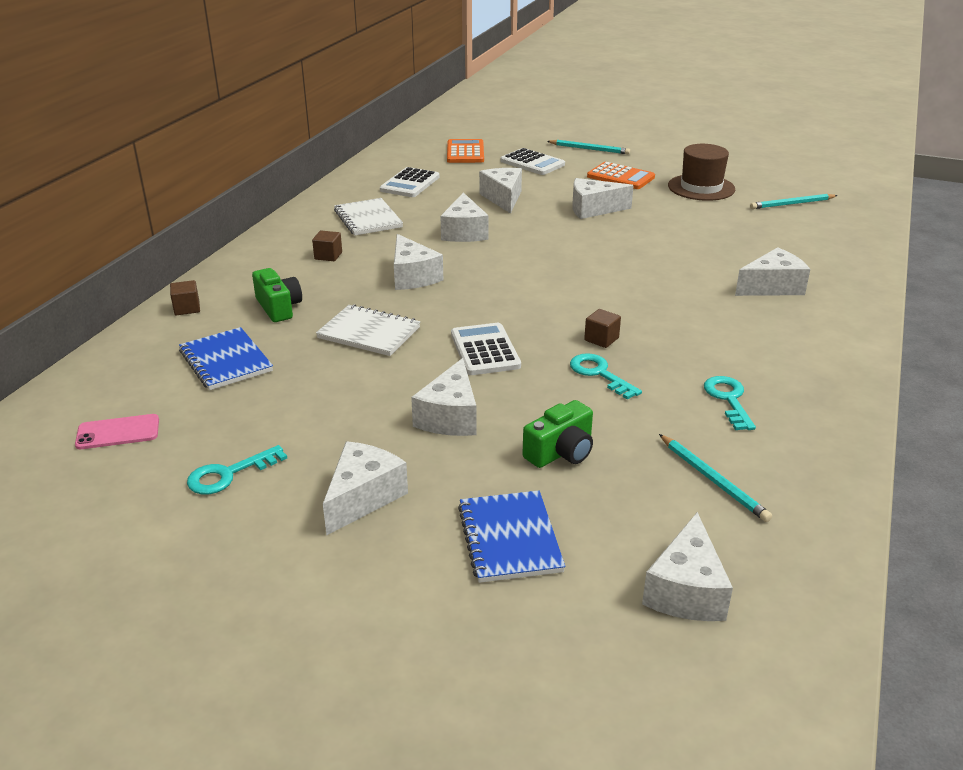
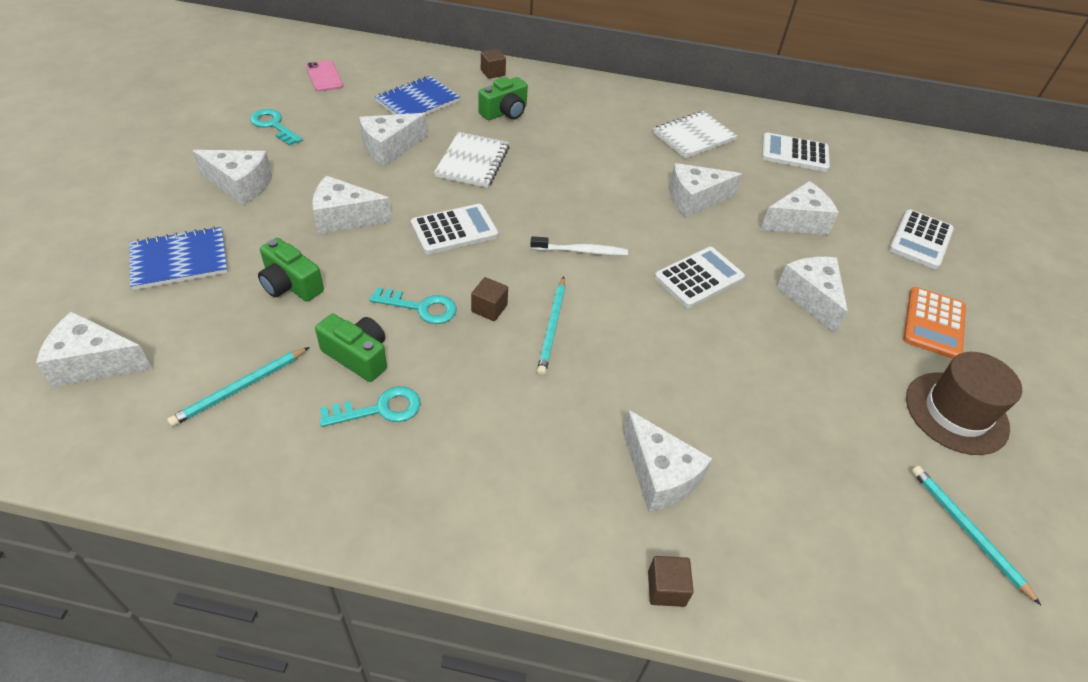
camera: 75 degrees right, 15 degrees up
brown cube [312,231,342,261] -> brown cube moved to [648,556,694,607]
white cheese [394,234,443,290] -> white cheese moved to [359,113,427,166]
orange calculator [447,139,484,163] -> none
turquoise pencil [547,140,630,154] -> turquoise pencil moved to [537,276,565,376]
turquoise key [570,353,642,400] -> turquoise key turned 60 degrees clockwise [369,287,457,324]
none -> green camera [315,314,387,382]
none -> white toothbrush [530,236,628,256]
none -> white calculator [654,247,745,308]

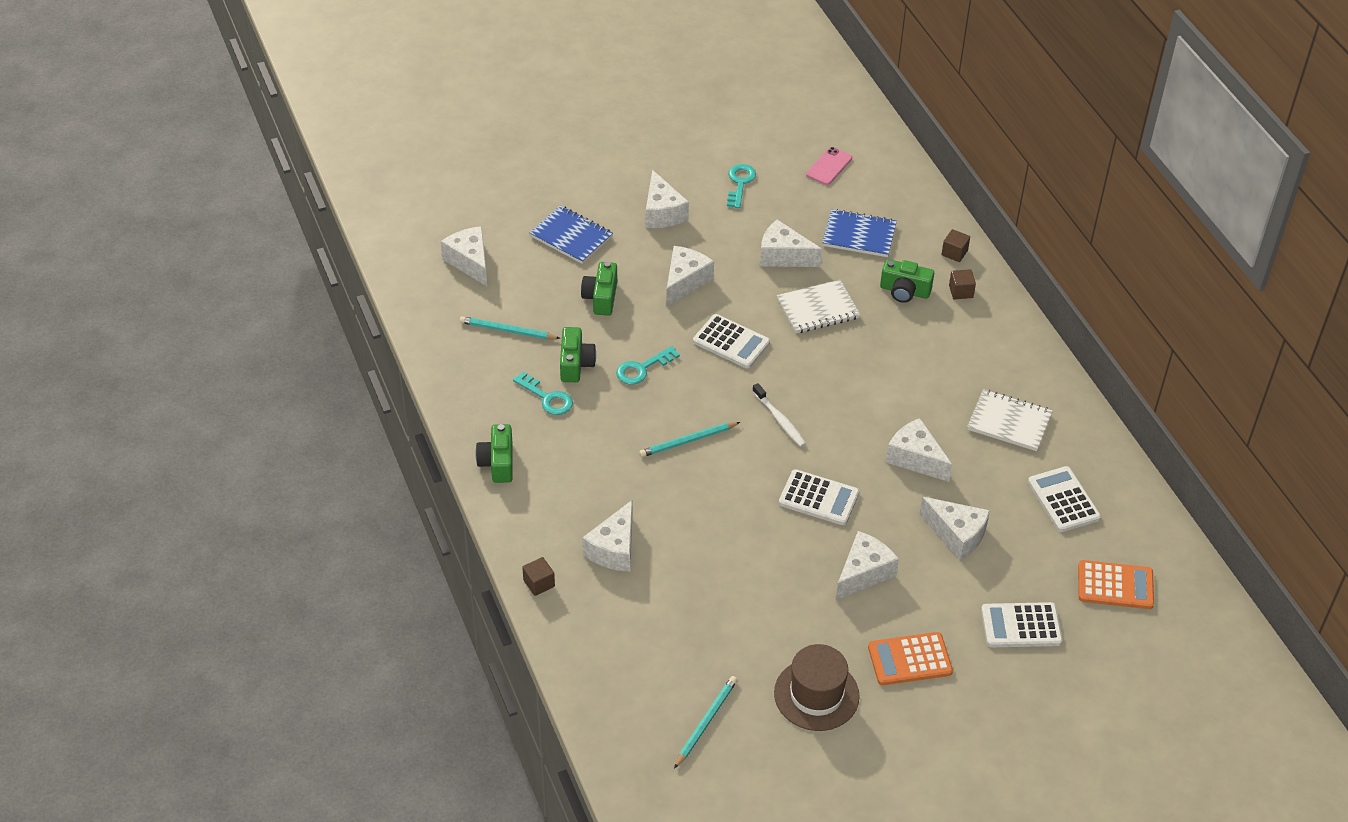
camera: 60 degrees right, 0 degrees up
white cheese [312,176,392,234] -> white cheese turned 60 degrees clockwise [666,246,714,307]
turquoise key [369,287,457,324] -> turquoise key turned 75 degrees clockwise [616,346,680,385]
brown cube [471,277,508,321] -> brown cube moved to [949,269,976,300]
none -> green camera [475,424,513,483]
none -> orange calculator [1078,560,1154,609]

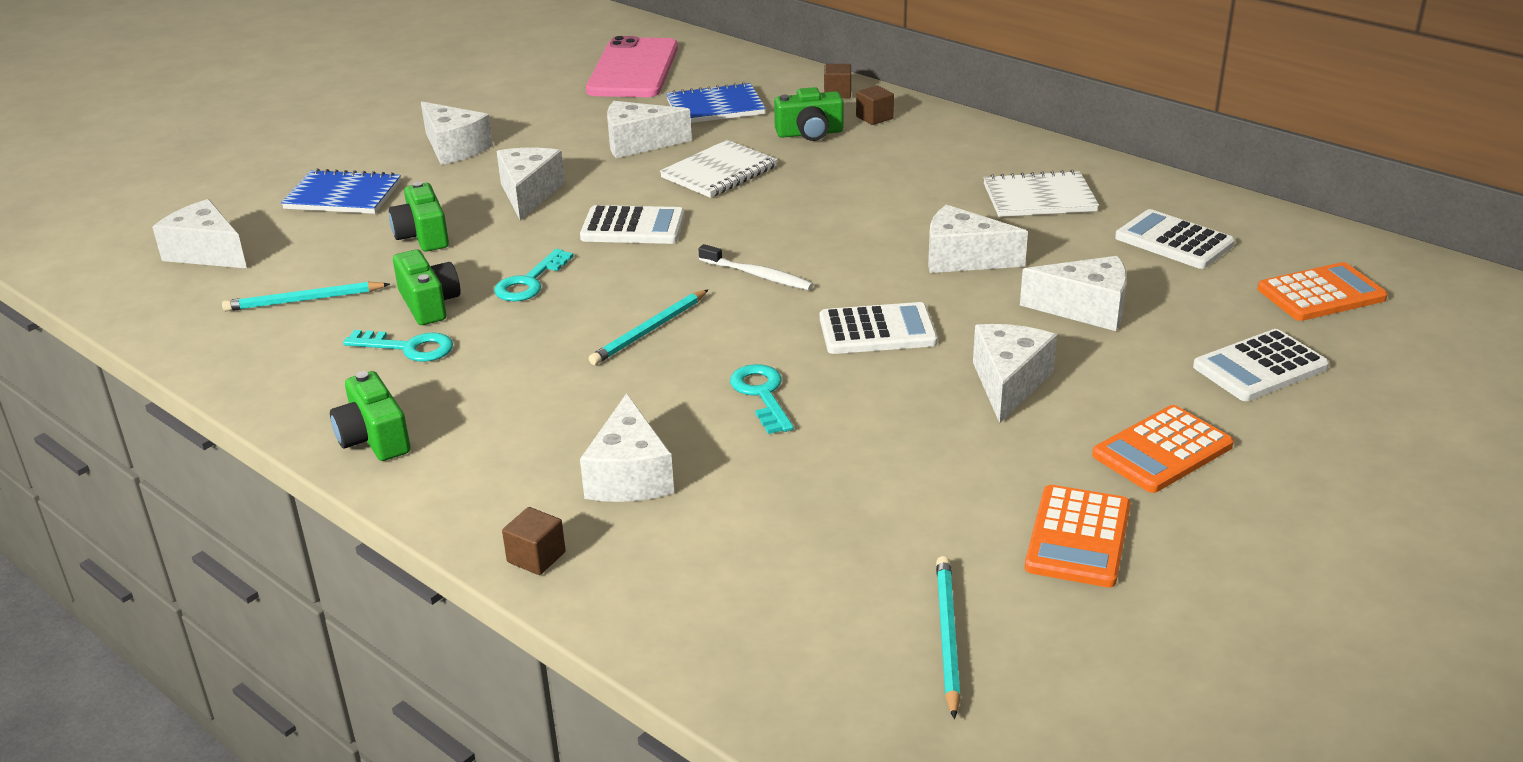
camera: 25 degrees left, 15 degrees down
turquoise key [727,164,756,208] -> turquoise key moved to [730,364,794,434]
brown hat [774,644,860,731] -> orange calculator [1025,485,1130,587]
pink phone [806,147,852,185] -> pink phone [586,36,678,97], size x2.09

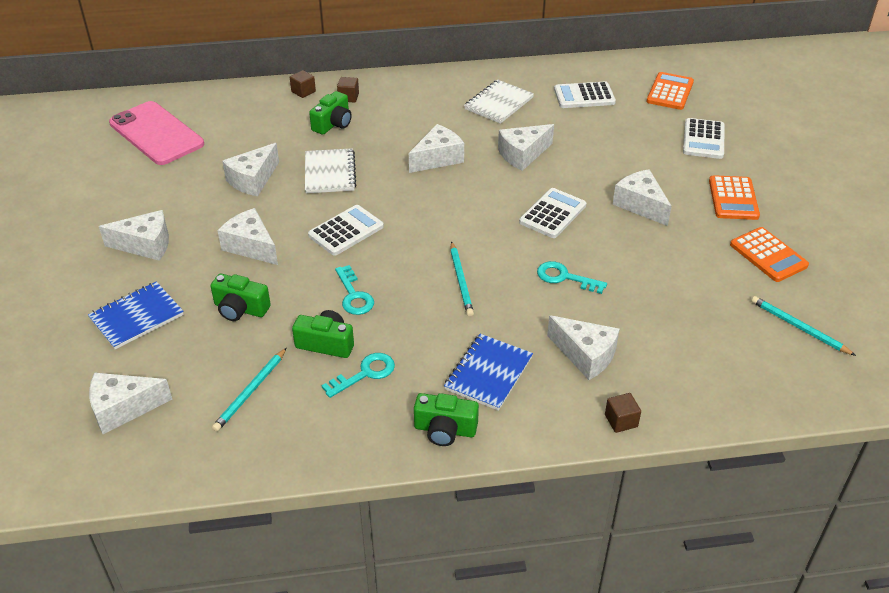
camera: 50 degrees left, 10 degrees up
blue notebook [666,82,766,123] -> blue notebook moved to [444,334,533,411]
white toothbrush [699,244,813,290] -> none
white cheese [1020,256,1127,331] -> white cheese moved to [409,124,464,173]

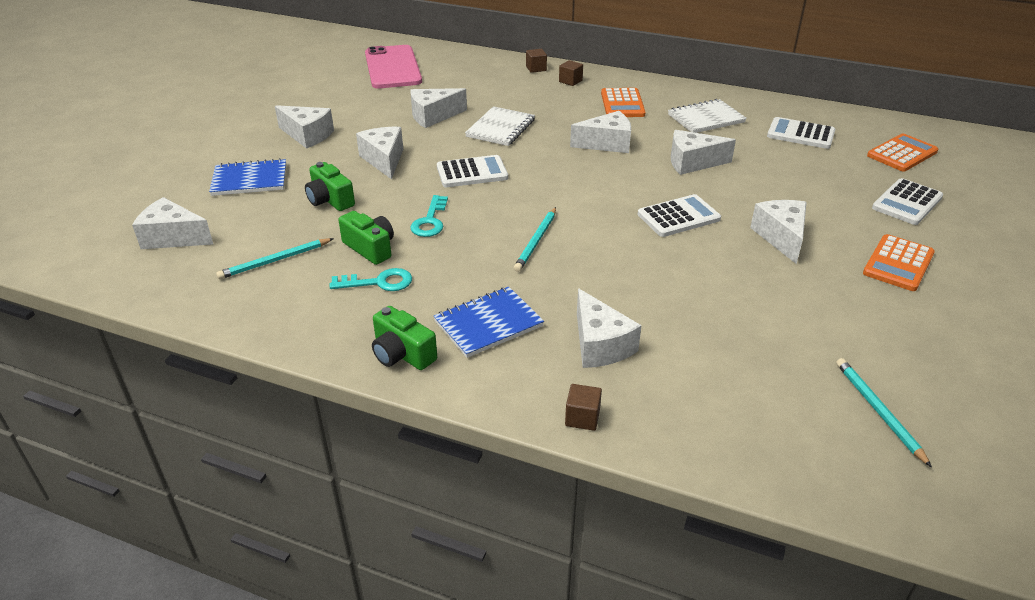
camera: 30 degrees right, 5 degrees down
green camera [309,91,352,135] -> none
turquoise key [537,261,607,294] -> none
orange calculator [730,227,809,282] -> orange calculator moved to [601,88,646,117]

